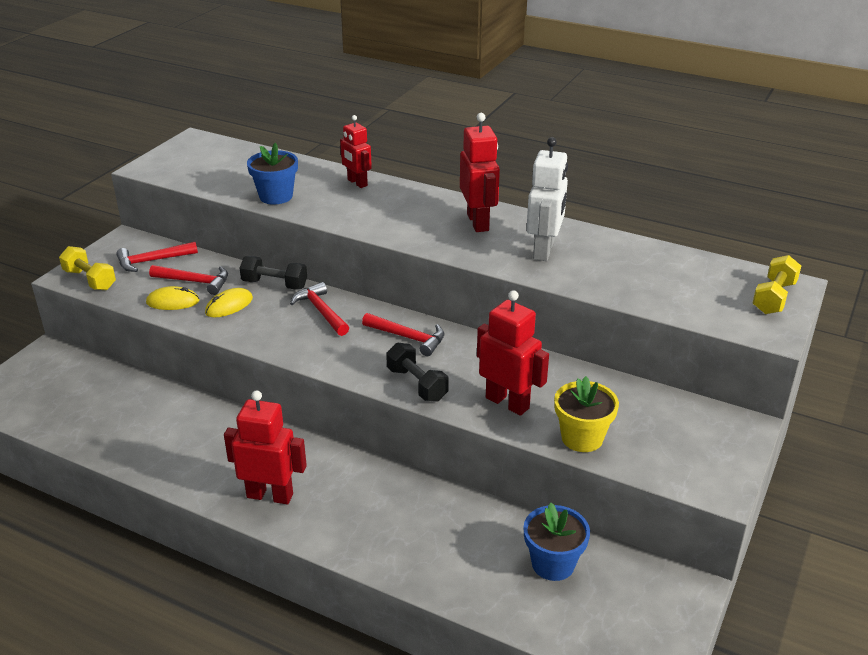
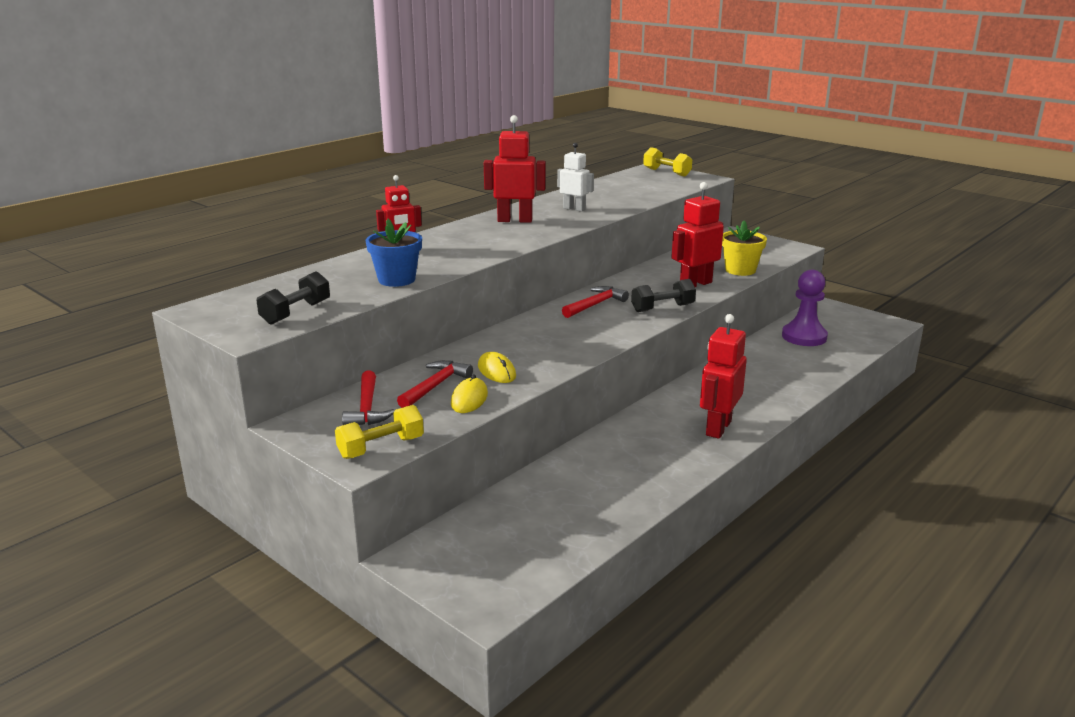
camera: 75 degrees left, 10 degrees down
black dumbbell [240,256,307,290] -> black dumbbell moved to [256,271,330,325]
red hammer [290,282,349,336] -> none
blue flower pot [524,503,590,581] -> purple pawn [782,270,828,346]
white robot [526,137,568,261] -> white robot [557,143,594,212], size x0.66

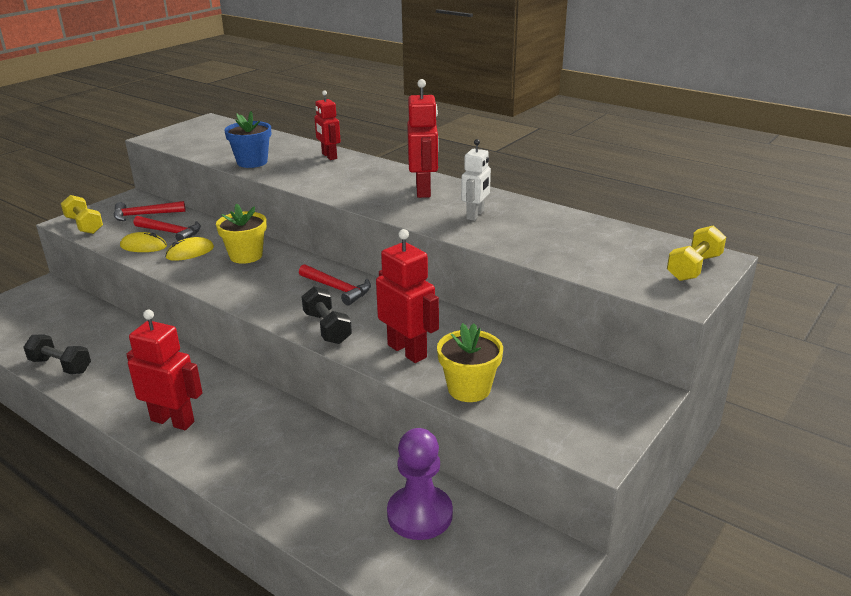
camera: 85 degrees right, 5 degrees up
black dumbbell [256,271,330,325] -> black dumbbell moved to [24,335,91,374]
none -> yellow flower pot [216,203,267,264]

